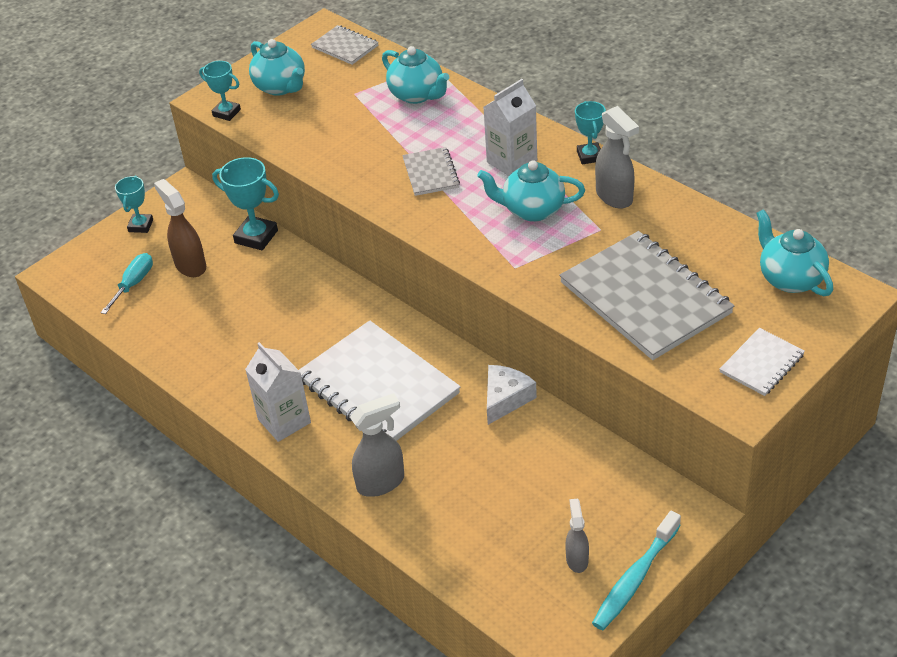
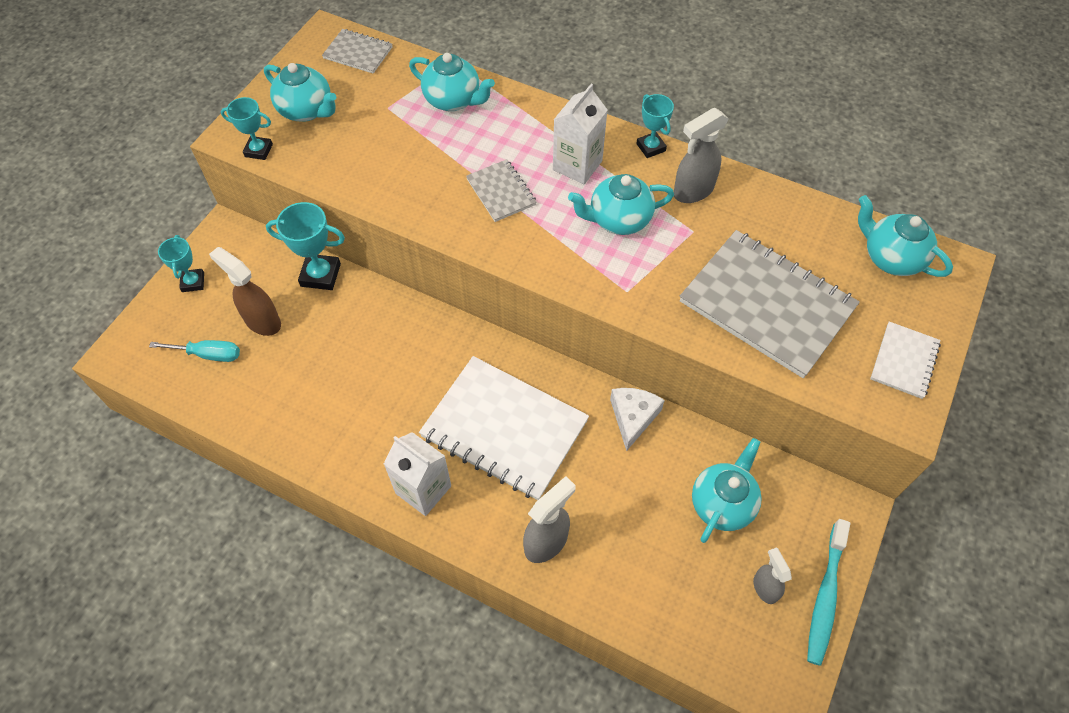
camera: 20 degrees left, 15 degrees up
turquoise screwdriver [100,253,153,314] -> turquoise screwdriver turned 90 degrees clockwise [149,340,240,362]
grey spray bottle [595,106,639,209] -> grey spray bottle turned 105 degrees clockwise [674,108,729,203]
none -> turquoise teapot [692,438,762,543]

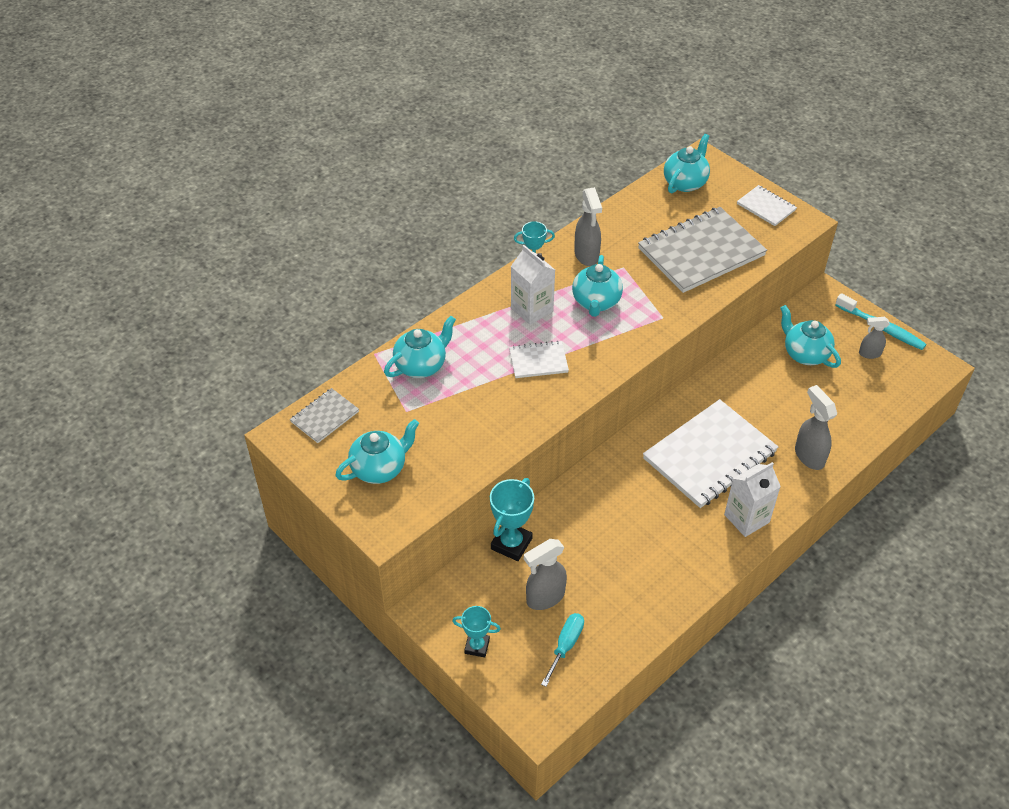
camera: 70 degrees left, 10 degrees down
brown spray bottle [209,247,281,336] -> grey spray bottle [524,539,567,610]
turquoise trophy [221,97,273,160] -> none
grey notebook [466,159,537,222] -> white notebook [509,341,569,378]
white cheese [610,388,665,451] -> none
turquoise teapot [858,195,953,277] -> turquoise teapot turned 150 degrees clockwise [664,134,710,193]

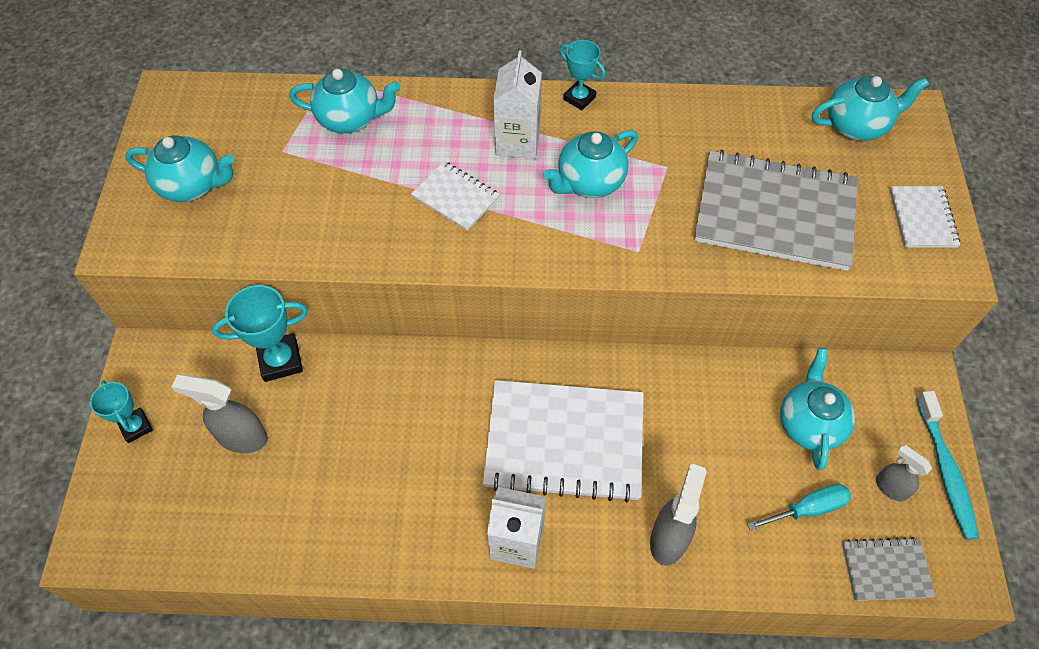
camera: 45 degrees right, 10 degrees up
grey notebook [290,388,359,443] -> grey notebook moved to [842,537,936,601]
turquoise screwdriver [541,613,584,687] -> turquoise screwdriver moved to [747,484,851,531]
grey spray bottle [574,187,602,266] -> none

